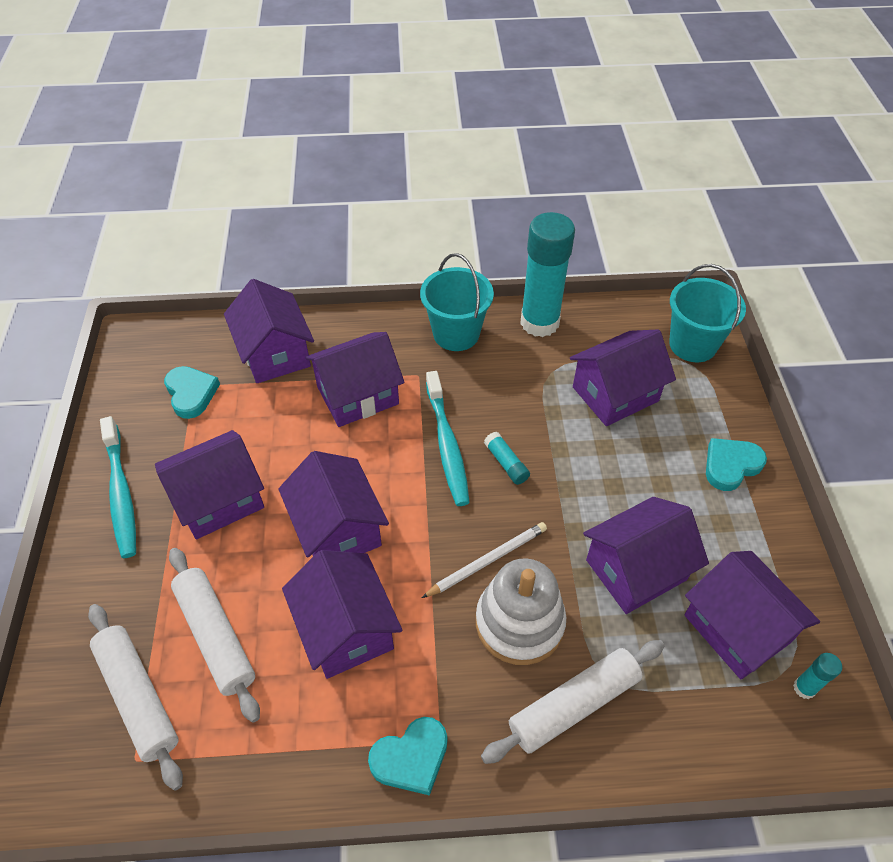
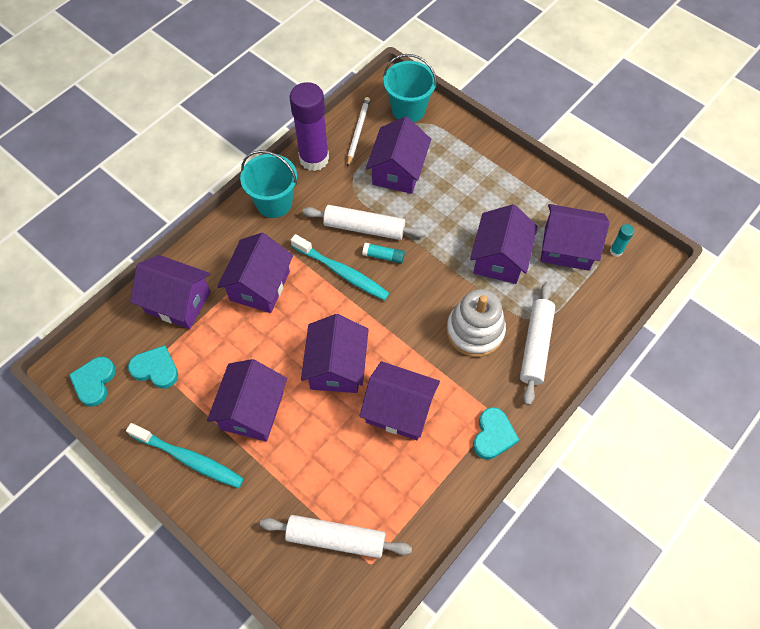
camera: 45 degrees left, 10 degrees up
white rolling pin [169,548,260,723] -> white rolling pin moved to [303,205,427,240]
purple house [278,451,389,557] -> purple house turned 75 degrees clockwise [301,314,369,393]
white pencil [422,522,547,598] -> white pencil moved to [347,97,370,167]
turquoise glue stick [520,212,575,337] -> purple glue stick [290,82,329,171]
turquoise heart [706,438,767,491] -> turquoise heart moved to [69,357,116,407]

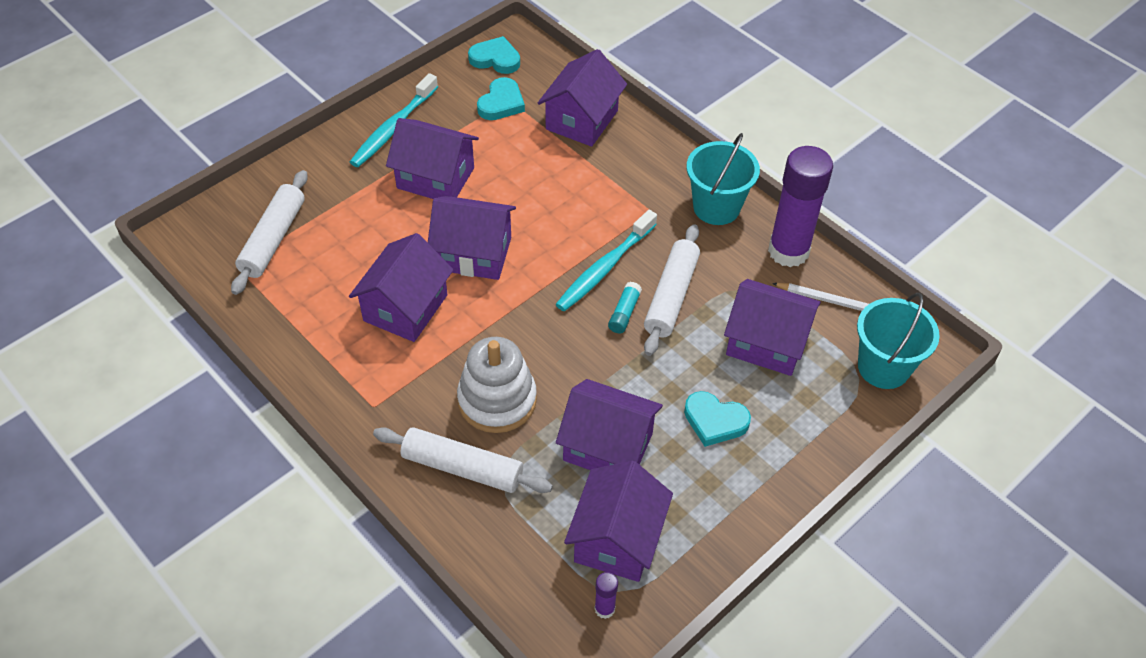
camera: 95 degrees right, 10 degrees down
purple house [217,233,293,313] -> none
turquoise heart [473,407,519,460] -> turquoise heart moved to [684,391,751,447]
turquoise glue stick [610,224,634,257] -> purple glue stick [594,572,618,619]

